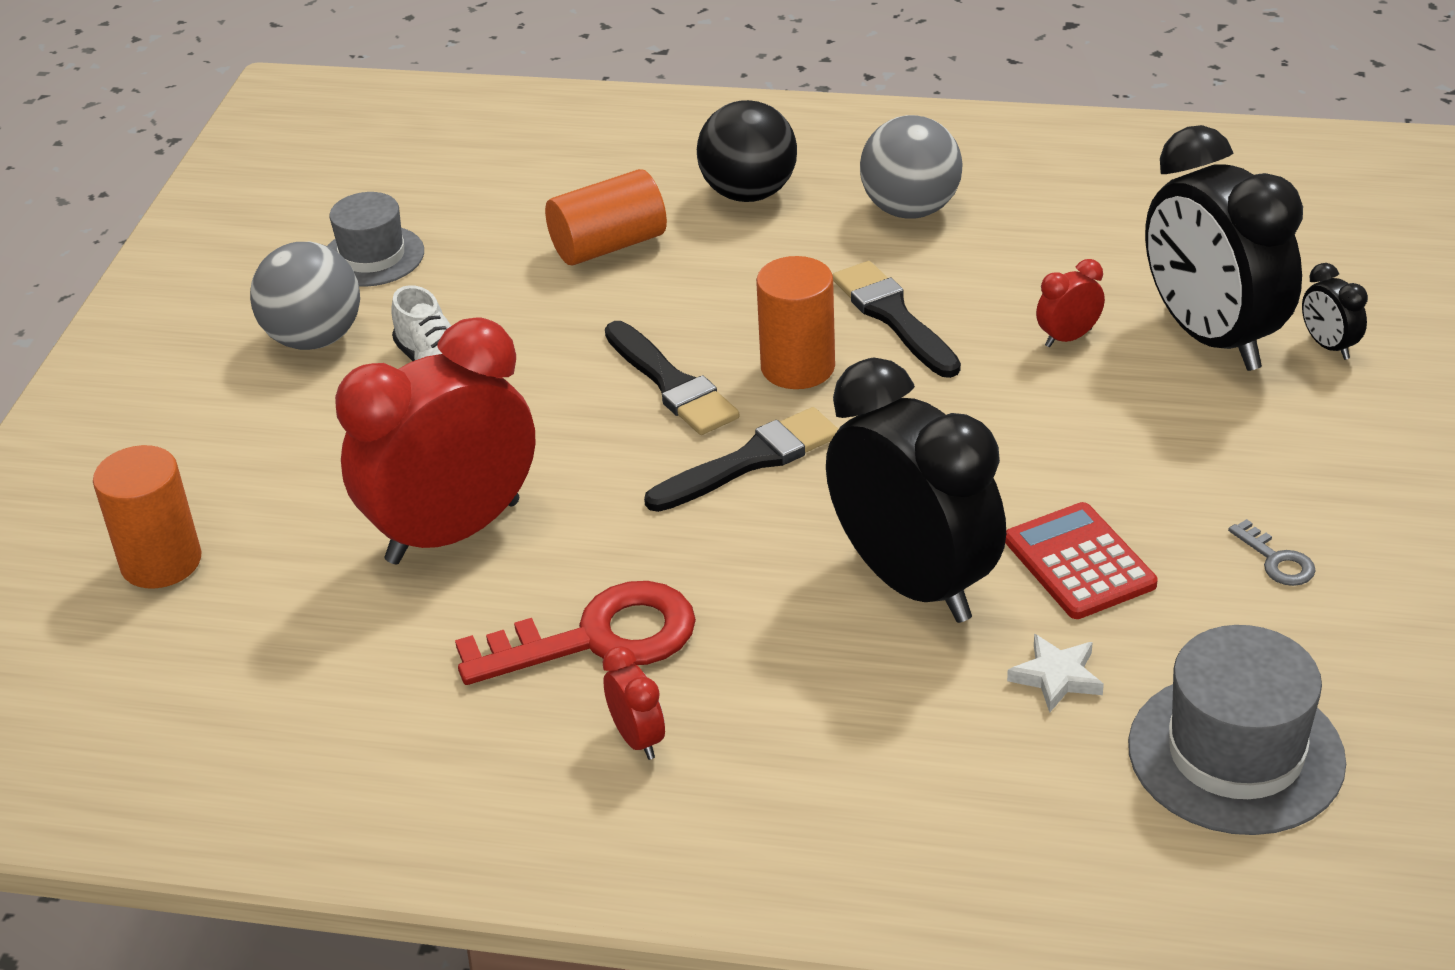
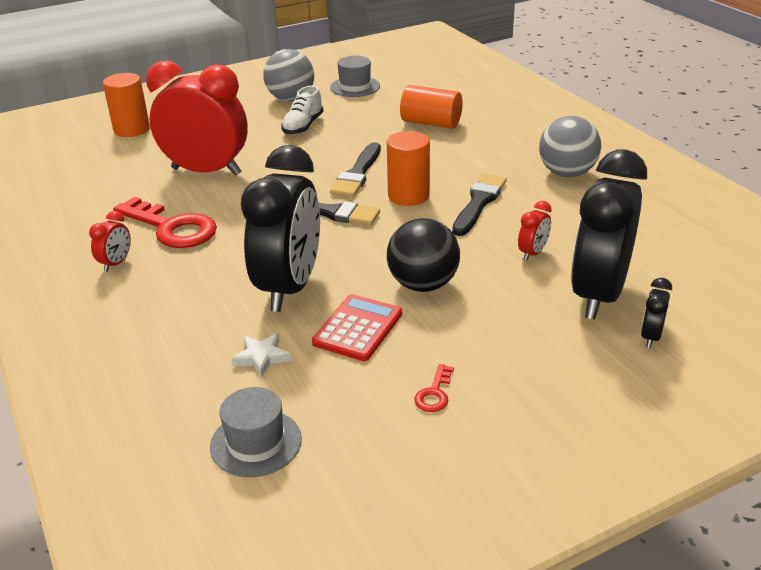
camera: 50 degrees right, 5 degrees down
black ball [697,100,797,202] -> black ball moved to [387,218,460,292]
red clock [1036,259,1105,347] -> red clock turned 105 degrees clockwise [518,201,552,261]
grey hat [1128,625,1346,835] -> grey hat [210,387,302,477], size x0.65
grey key [1228,519,1316,586] -> red key [414,364,454,412]

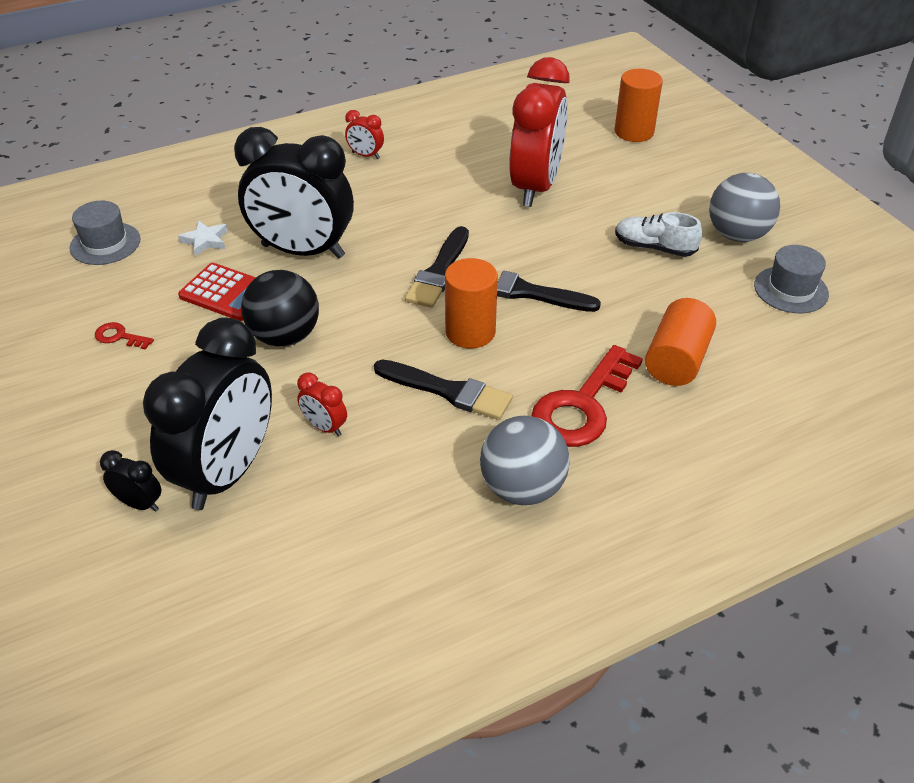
camera: 90 degrees right, 10 degrees up
red key [113,197,217,248] -> red key moved to [532,345,643,447]
black clock [571,150,647,319] -> black clock turned 90 degrees clockwise [143,317,272,510]

